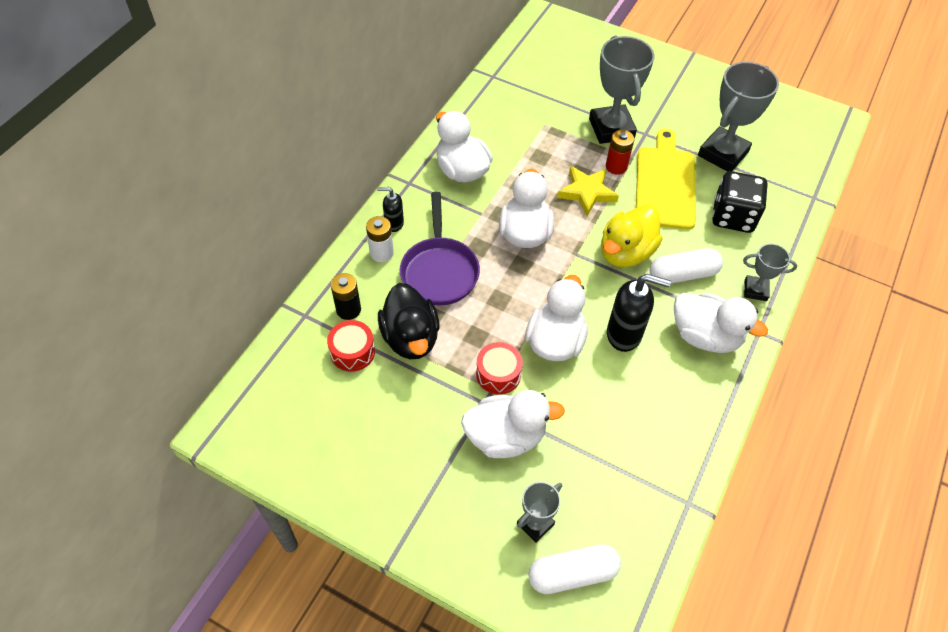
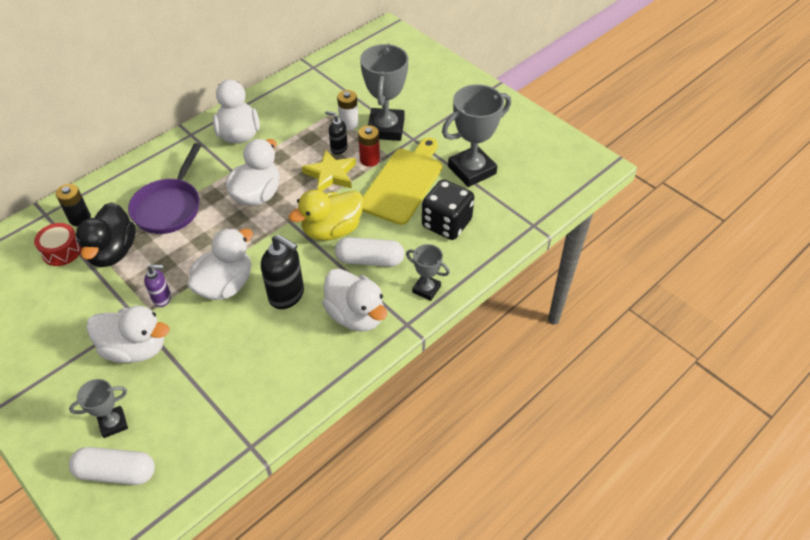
camera: 20 degrees right, 5 degrees down
white battery [366,216,394,262] -> white battery moved to [337,90,359,130]
black soap dispenser [377,187,404,232] -> black soap dispenser moved to [325,111,348,154]
red drum [476,342,523,394] -> purple soap dispenser [144,265,171,307]

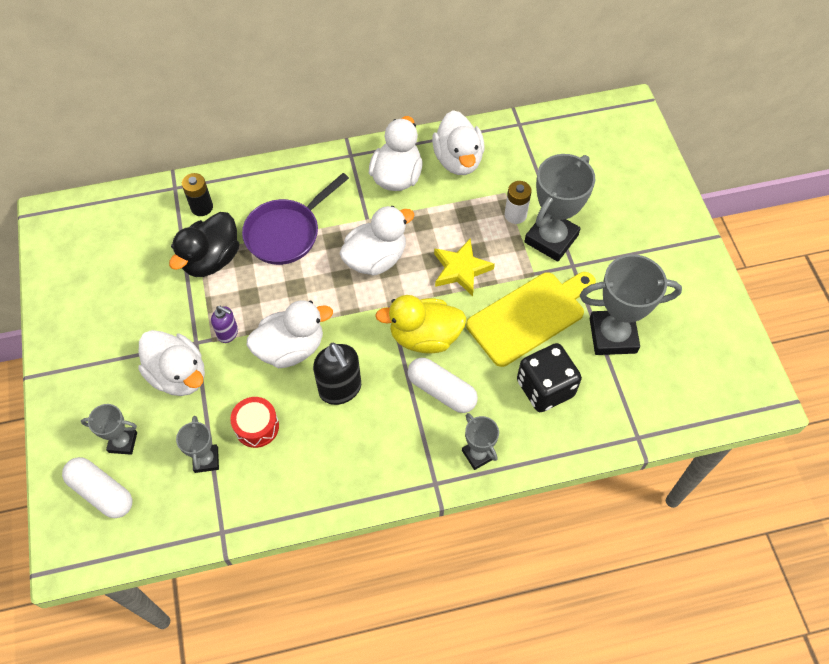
camera: 30 degrees right, 10 degrees up
red drum [34,223,82,266] -> red drum moved to [230,397,279,448]
white duck [322,268,387,332] -> white duck moved to [432,110,485,175]
black soap dispenser [325,111,348,154] -> none
red battery [358,125,380,167] -> none
none -> grey trophy [176,416,219,473]

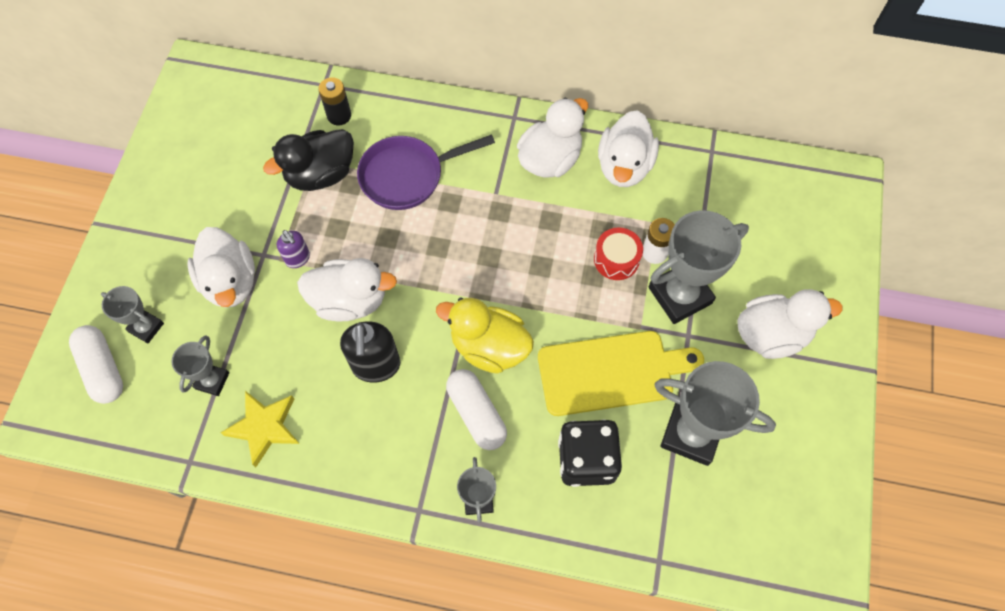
camera: 25 degrees right, 5 degrees up
red drum [230,397,279,448] -> red drum moved to [594,227,643,280]
white duck [339,206,414,276] -> white duck moved to [737,289,842,359]
yellow star [434,239,495,296] -> yellow star moved to [221,391,300,467]

